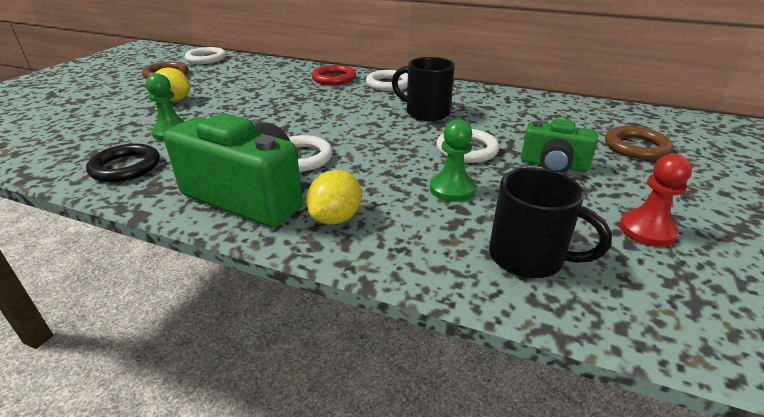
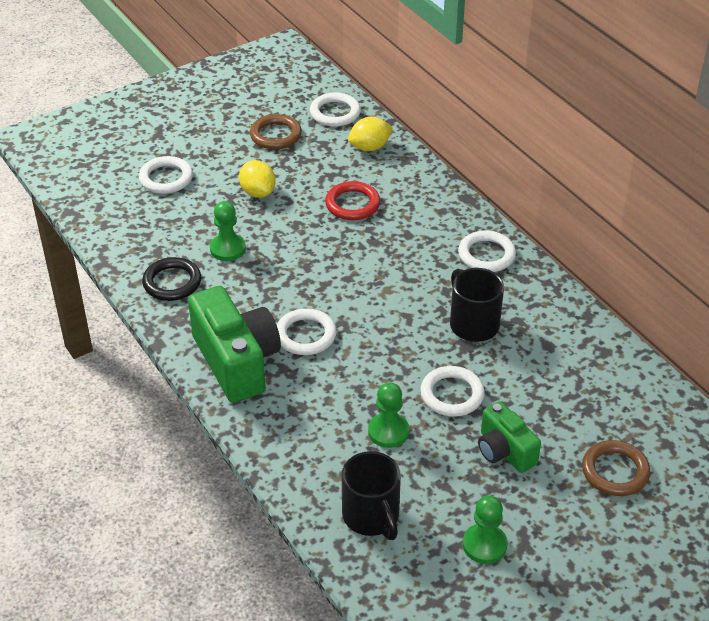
camera: 35 degrees right, 10 degrees up
yellow lemon [306,170,362,225] -> yellow lemon moved to [348,117,393,151]
red ring [311,65,356,85] -> red ring moved to [325,181,380,220]
red pawn [619,154,692,247] -> green pawn [463,495,508,564]
none -> white ring [139,156,193,194]

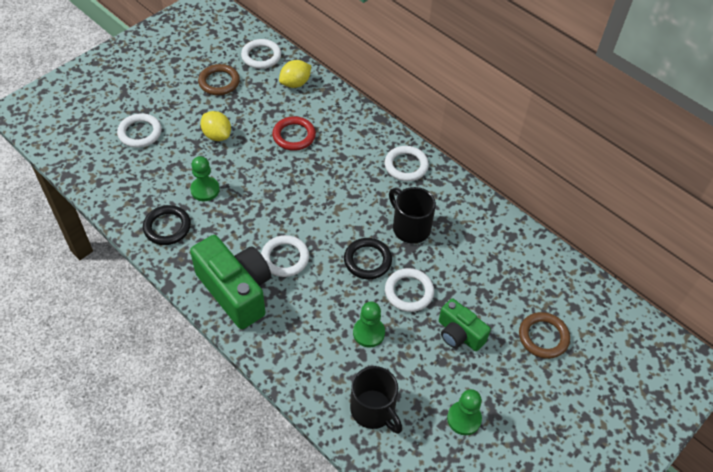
camera: 15 degrees left, 10 degrees up
none -> black ring [344,238,392,279]

